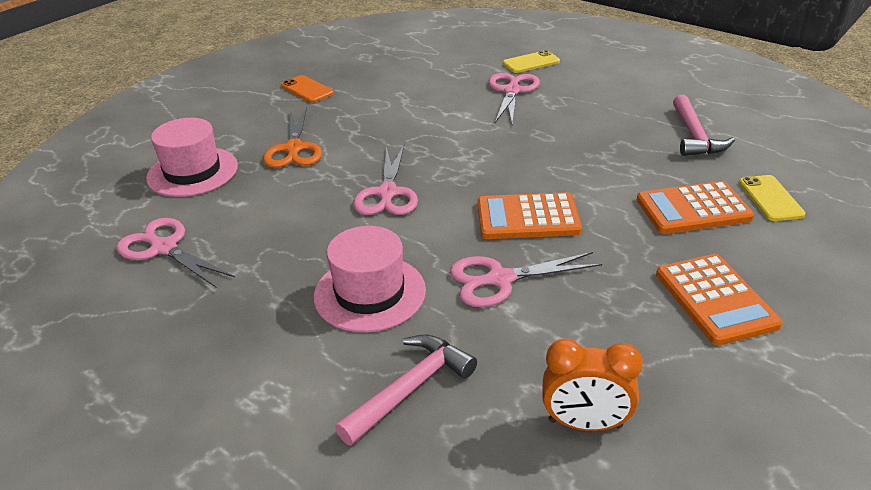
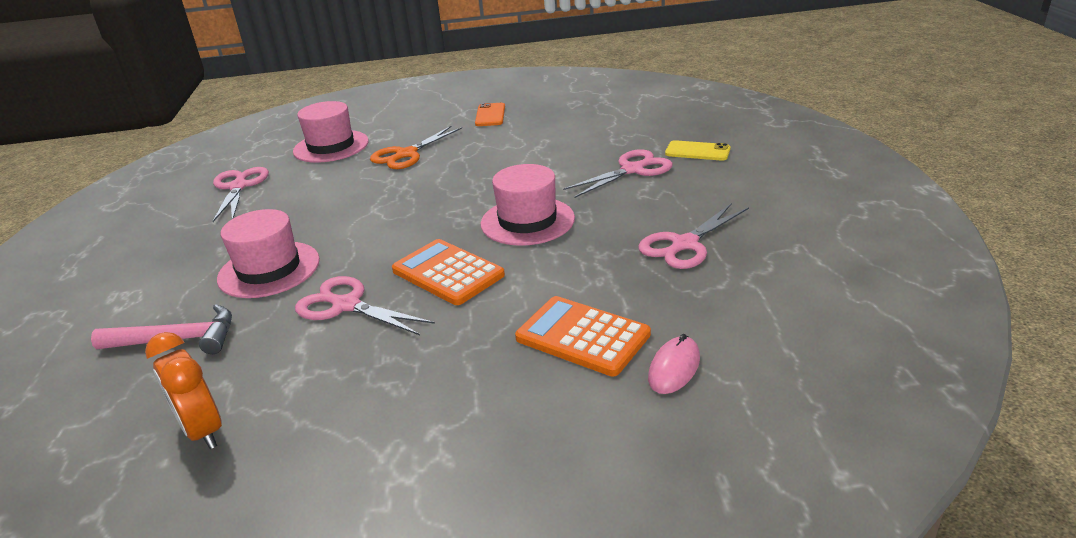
camera: 45 degrees right, 5 degrees down
pink scissors [353,145,418,215] -> pink scissors moved to [638,203,749,269]
orange calculator [656,254,783,346] -> none
pink hammer [673,95,735,156] -> none
yellow phone [739,175,805,221] -> pink mouse [648,334,700,394]
none -> pink hat [481,164,575,246]

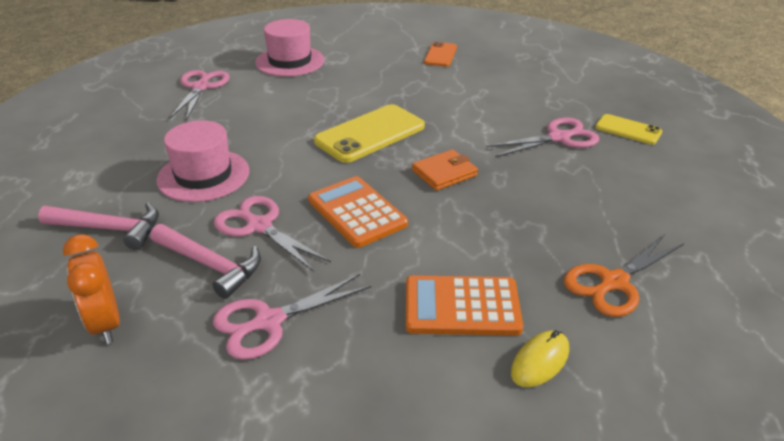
camera: 10 degrees right, 5 degrees up
orange scissors [370,126,462,169] -> orange scissors moved to [564,234,685,317]
pink hat [481,164,575,246] -> orange wallet [412,149,478,191]
orange calculator [515,296,651,376] -> orange calculator turned 45 degrees counterclockwise [406,275,523,336]
pink scissors [638,203,749,269] -> pink scissors moved to [213,274,371,360]
pink mouse [648,334,700,394] -> yellow mouse [511,330,569,387]
none -> pink hammer [150,224,261,299]
none -> yellow phone [314,104,425,163]

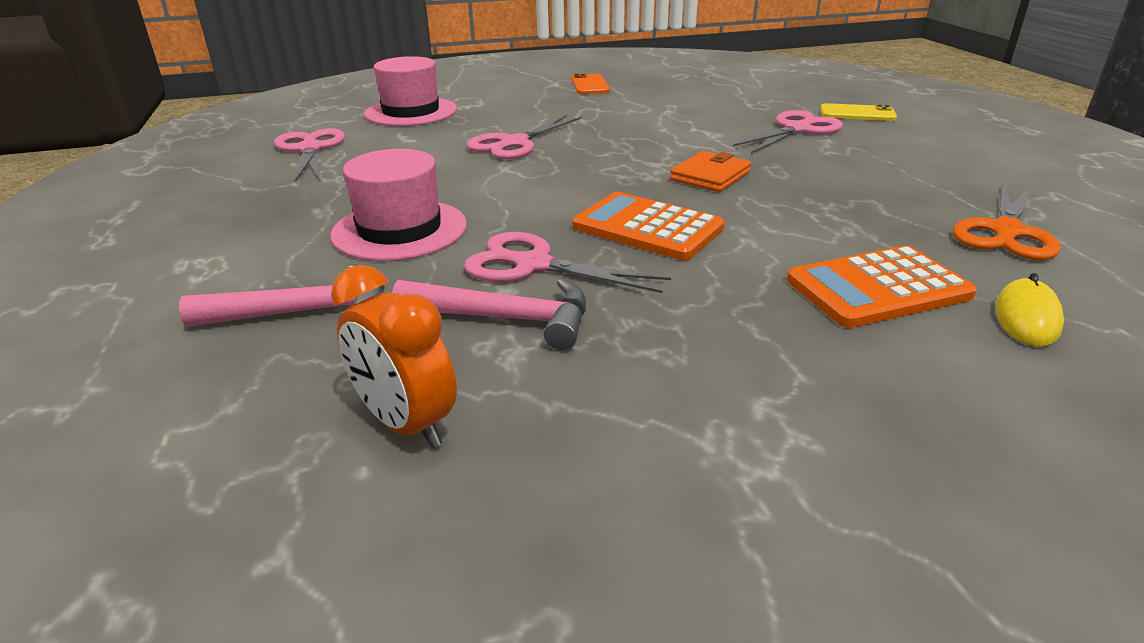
camera: 20 degrees left, 5 degrees down
pink scissors [213,274,371,360] -> pink scissors moved to [467,115,582,159]
yellow phone [314,104,425,163] -> none

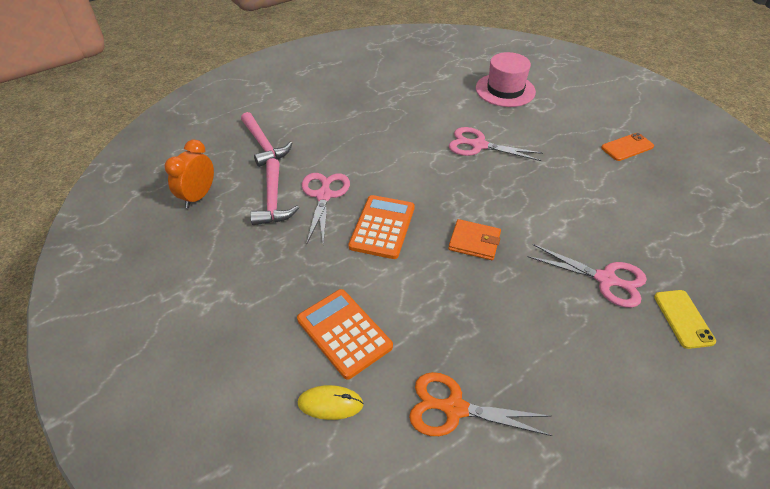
camera: 70 degrees right, 15 degrees up
pink scissors [274,128,345,182] -> none
pink hat [330,149,467,261] -> none

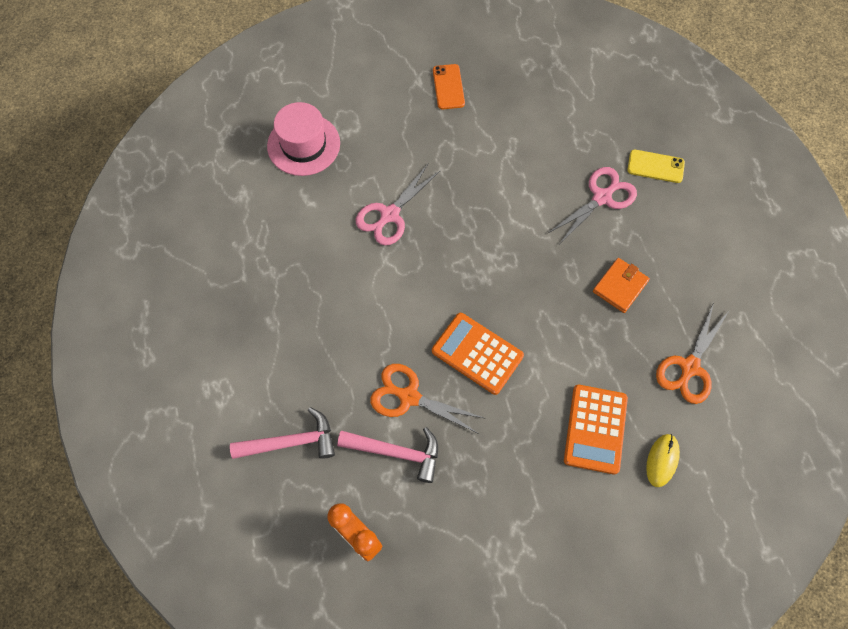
camera: 70 degrees left, 20 degrees up
orange calculator [297,289,393,380] -> orange calculator turned 60 degrees counterclockwise [564,385,628,474]
pink scissors [302,173,350,245] -> orange scissors [370,364,484,434]
orange wallet [448,219,501,260] -> orange wallet moved to [593,258,650,313]

